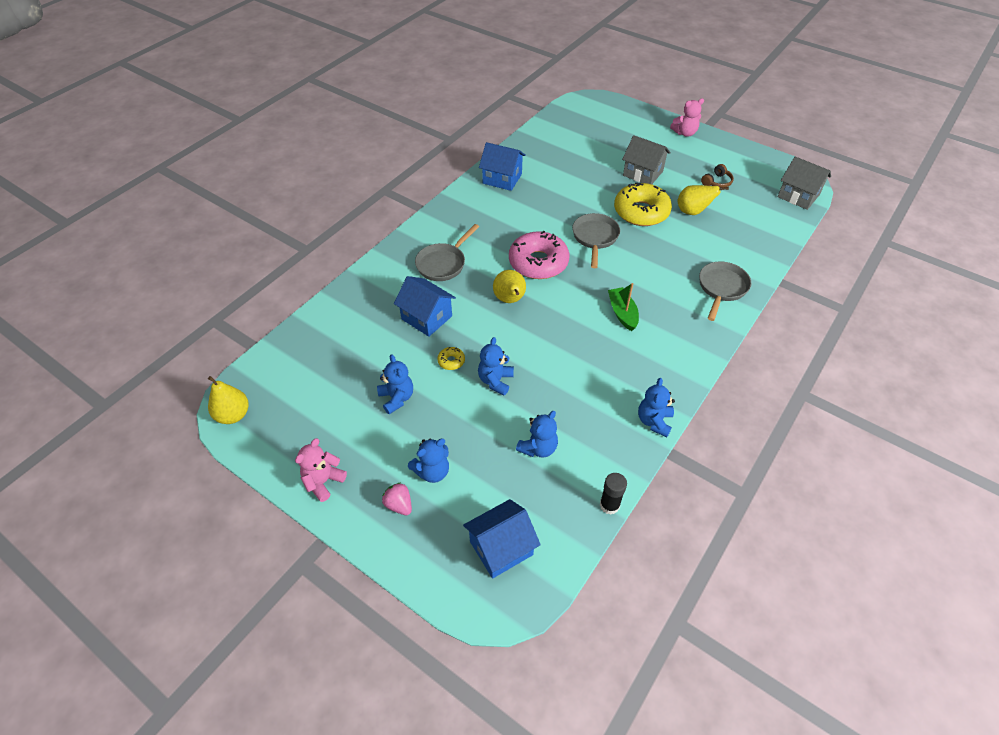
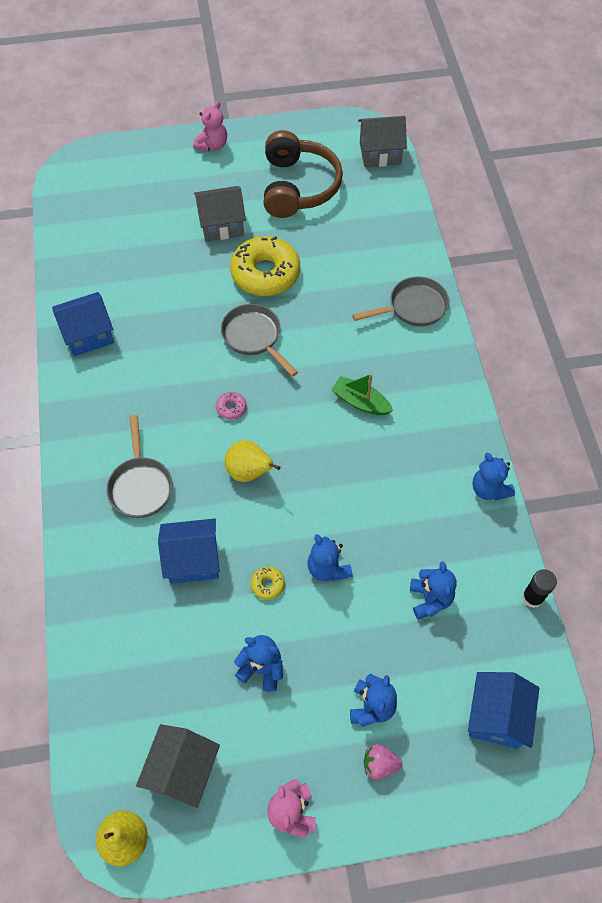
camera: 45 degrees left, 10 degrees up
pink donut [509,231,569,279] -> pink donut [216,392,247,420], size x0.40
yellow pear [678,185,729,215] -> none
grey pan [699,262,751,321] -> grey pan turned 90 degrees clockwise [352,276,449,326]
brown headphones [701,164,734,188] -> brown headphones [264,130,343,218], size x2.45
none -> grey house [136,724,220,808]

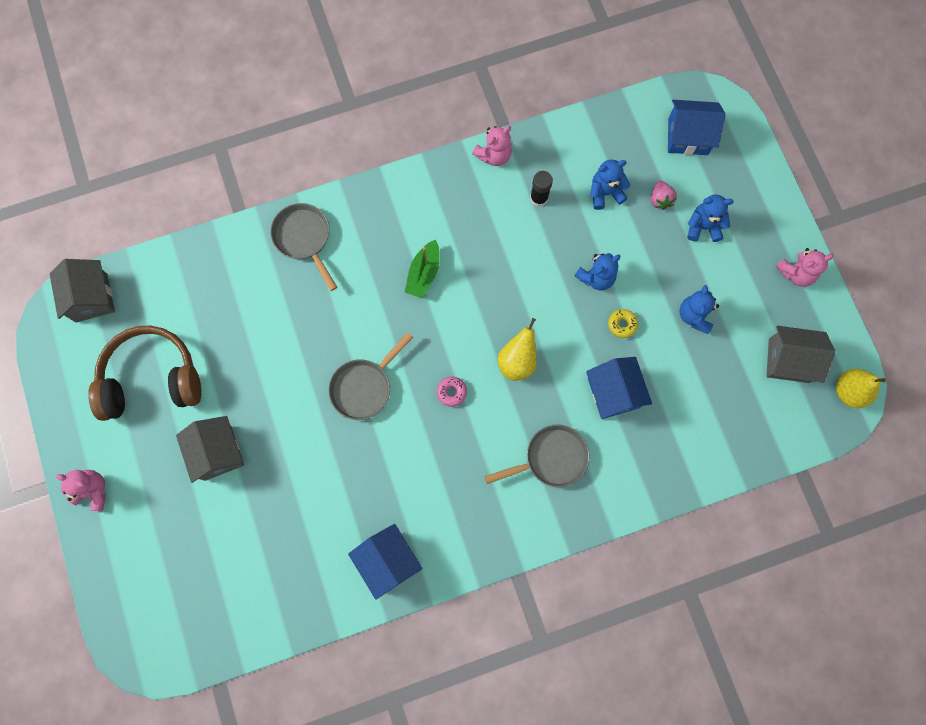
camera: 100 degrees left, 15 degrees up
yellow donut [230,236,300,296] -> none
pink strawberry [364,744,403,780] -> pink strawberry moved to [651,180,677,210]
blue teddy bear [472,453,515,500] -> pink teddy bear [472,126,512,166]
black glue stick [522,569,557,608] -> black glue stick moved to [530,171,553,207]

